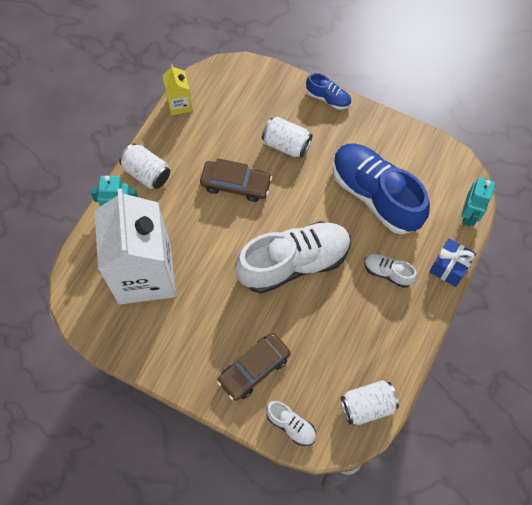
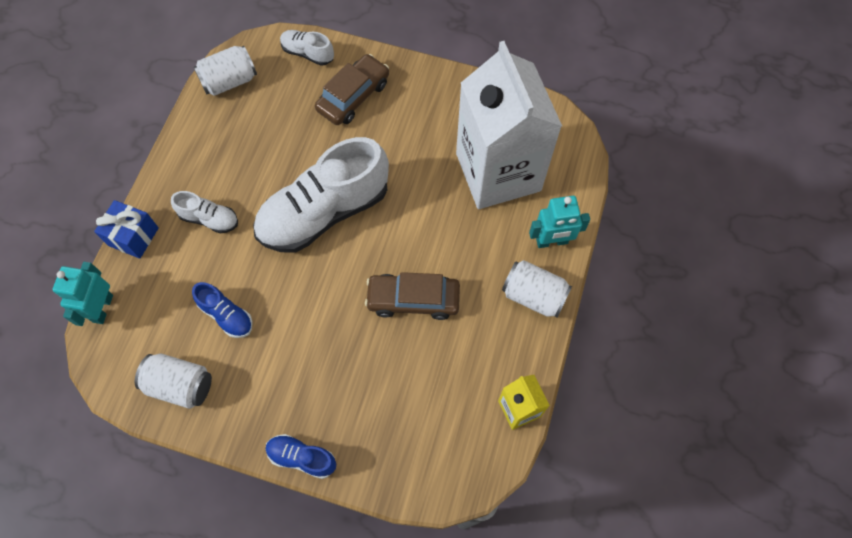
camera: 170 degrees right, 0 degrees up
white can [262,117,313,158] -> white can moved to [135,354,212,409]
blue shoe [333,143,430,234] -> blue shoe [192,282,253,338], size x0.45

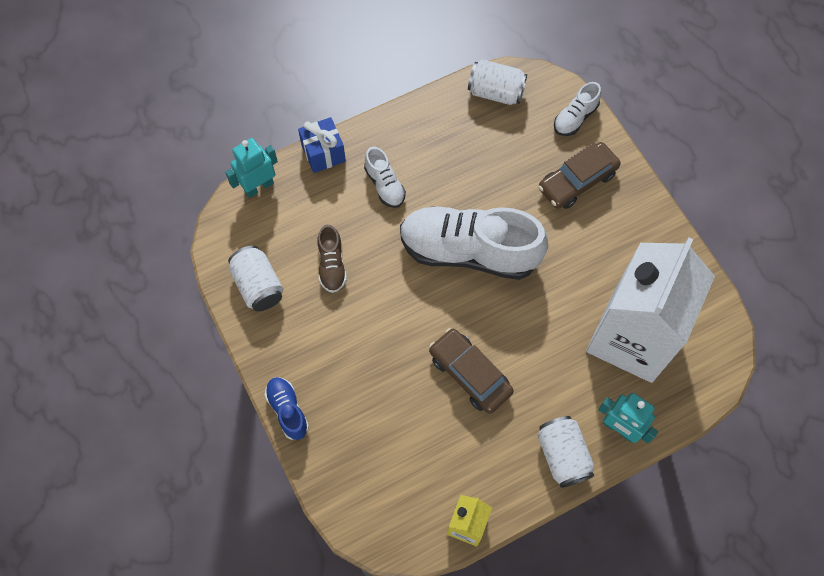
camera: 45 degrees right, 0 degrees up
blue shoe [192,282,253,338] -> brown shoe [317,225,347,293]
white shoe [280,30,334,66] -> white shoe turned 120 degrees counterclockwise [554,82,601,136]
brown car [315,54,389,125] -> brown car turned 150 degrees clockwise [538,142,621,209]

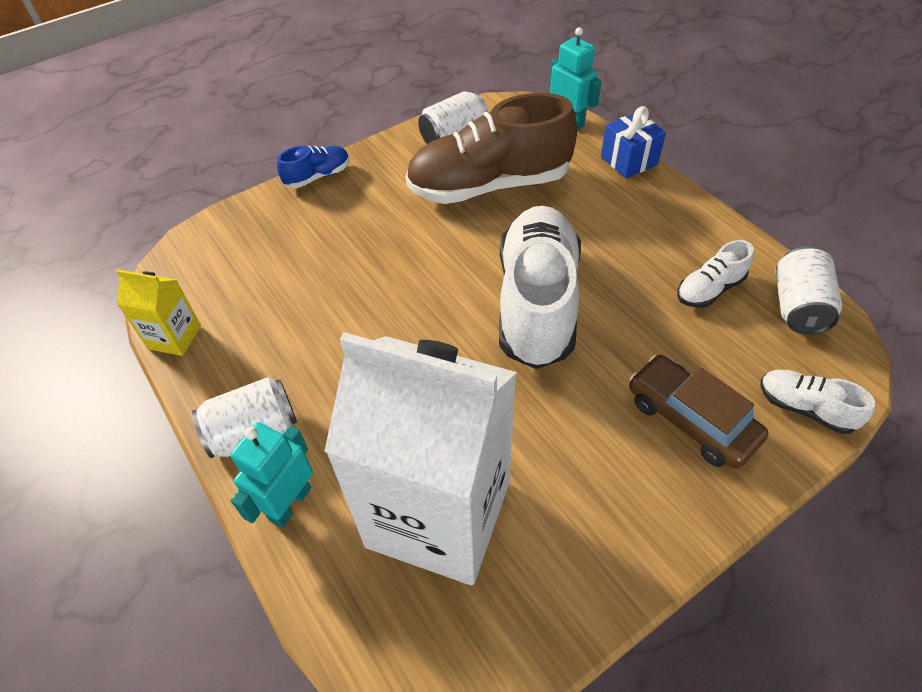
camera: 85 degrees right, 15 degrees down
brown shoe [317,225,347,293] -> brown shoe [406,93,577,204], size x2.22
white shoe [364,147,406,208] -> white shoe moved to [677,240,754,308]
brown car [429,328,514,414] -> none

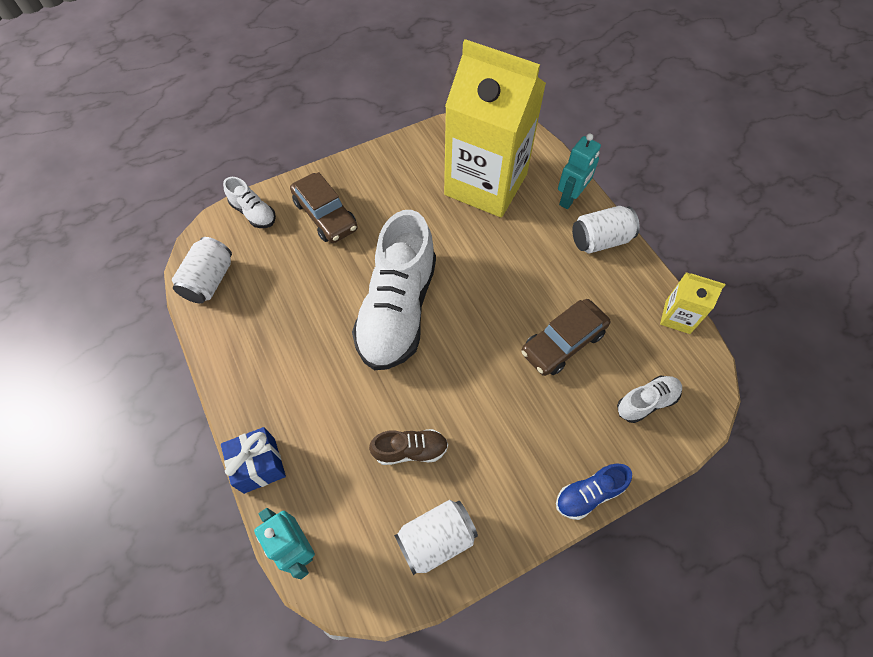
camera: 175 degrees left, 10 degrees up
white carton [324,332,517,585] -> yellow carton [444,39,546,218]
brown shoe [406,93,577,204] -> brown shoe [369,429,448,465], size x0.45
white shoe [677,240,754,308] -> white shoe moved to [617,375,682,423]
none -> brown car [521,299,611,376]

